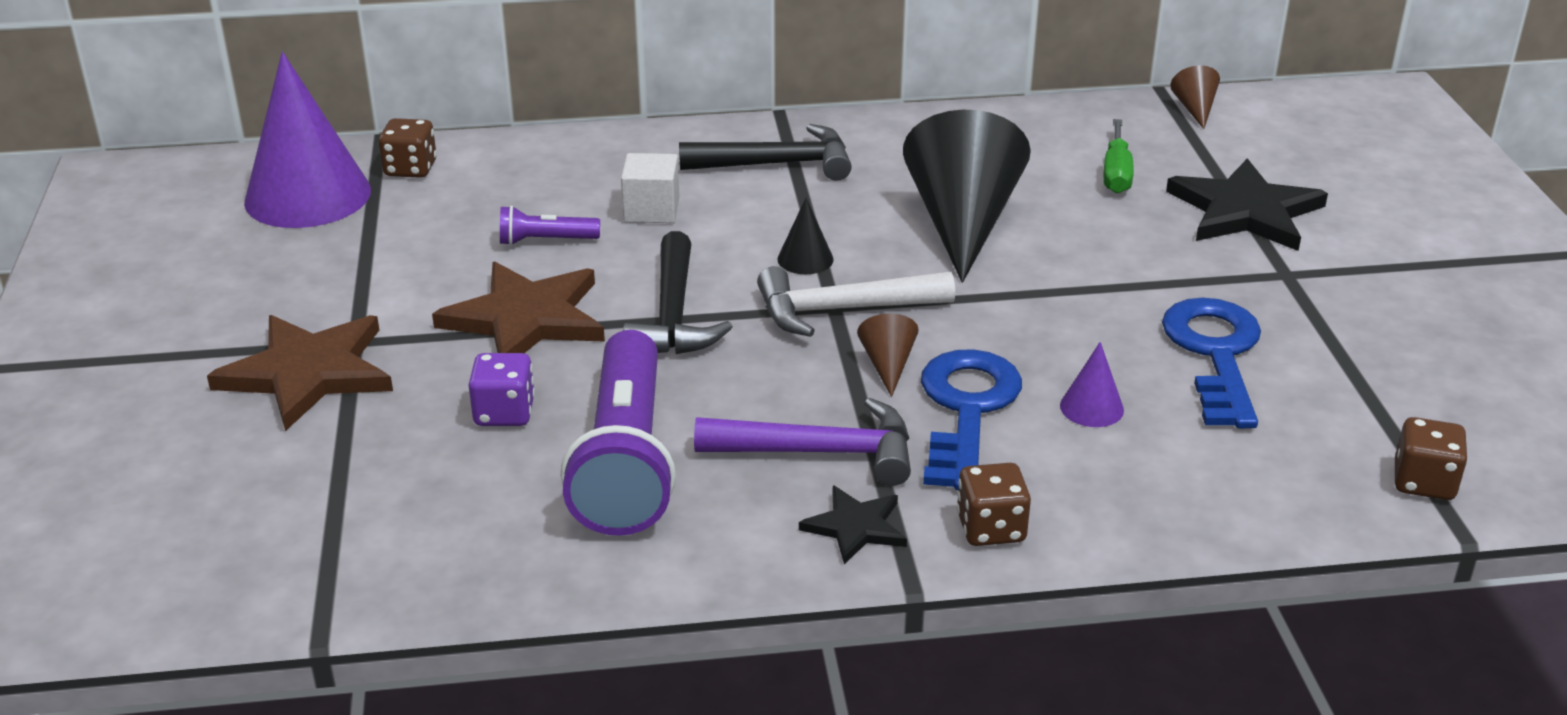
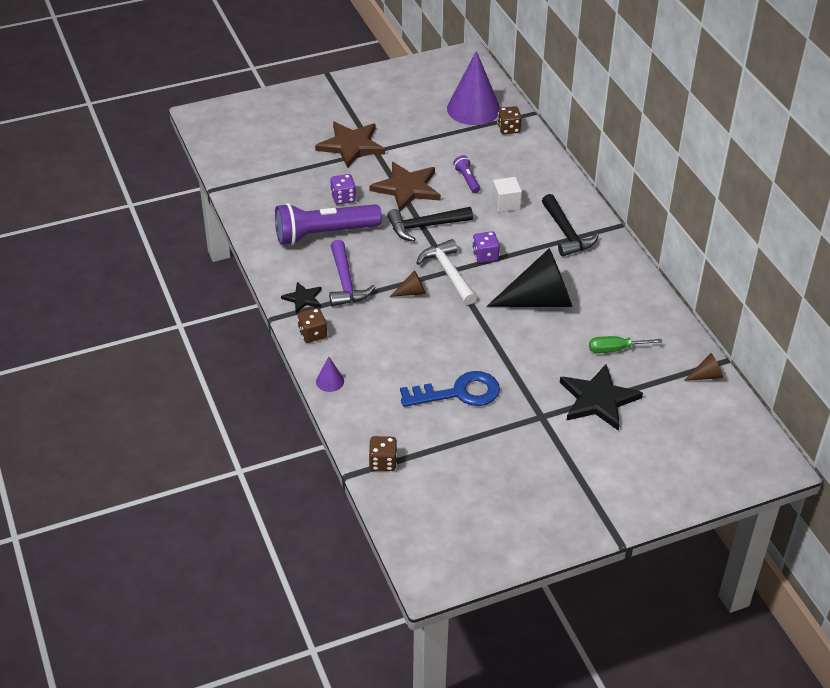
camera: 75 degrees right, 10 degrees up
black cone [777,198,834,274] -> purple dice [472,231,500,263]
blue key [921,349,1022,491] -> none
purple cone [1060,342,1124,427] -> purple cone moved to [316,357,344,392]

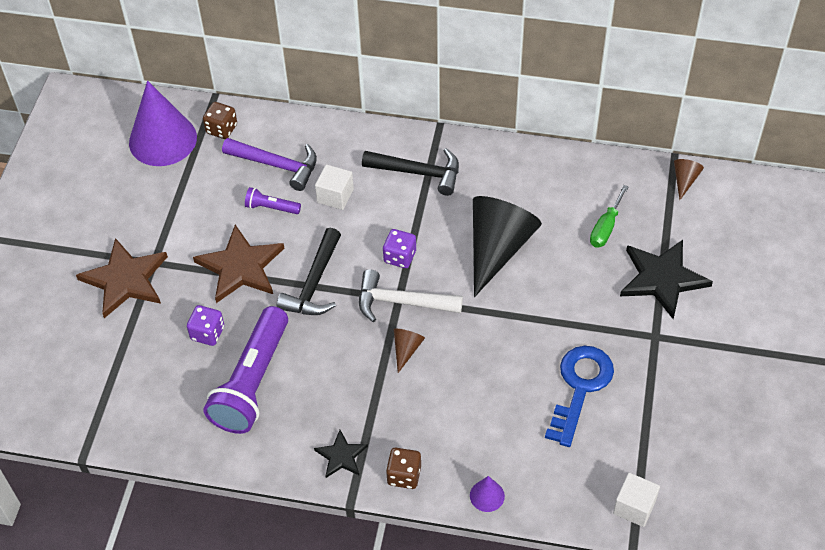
camera: 55 degrees left, 10 degrees up
purple hammer [329,240,376,306] -> purple hammer moved to [222,138,317,191]
brown dice [369,436,397,471] -> white cube [613,473,660,527]

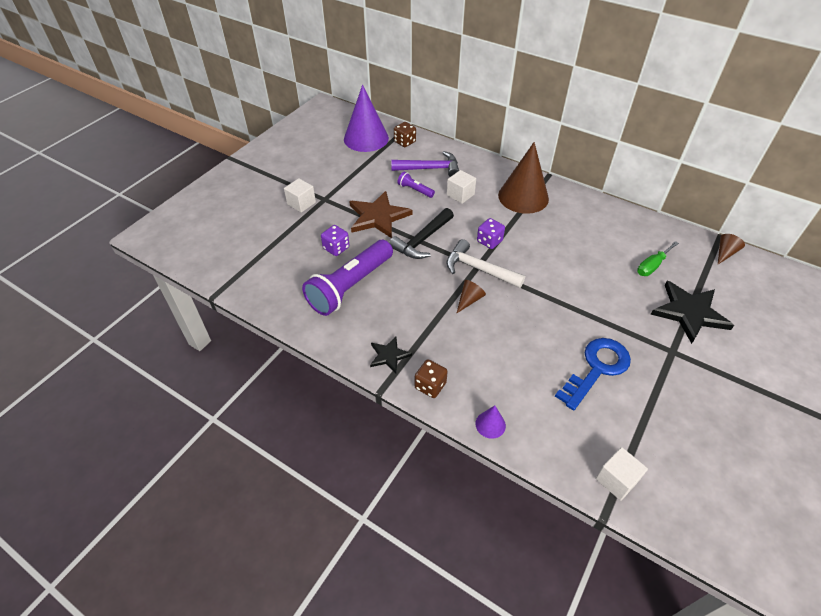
camera: 20 degrees right, 5 degrees down
brown star [76,238,168,318] -> white cube [284,178,316,213]
purple hammer [222,138,317,191] -> purple hammer turned 45 degrees counterclockwise [391,151,459,177]
black hammer [362,148,459,196] -> brown cone [498,142,549,214]
black cone [473,196,542,297] -> none

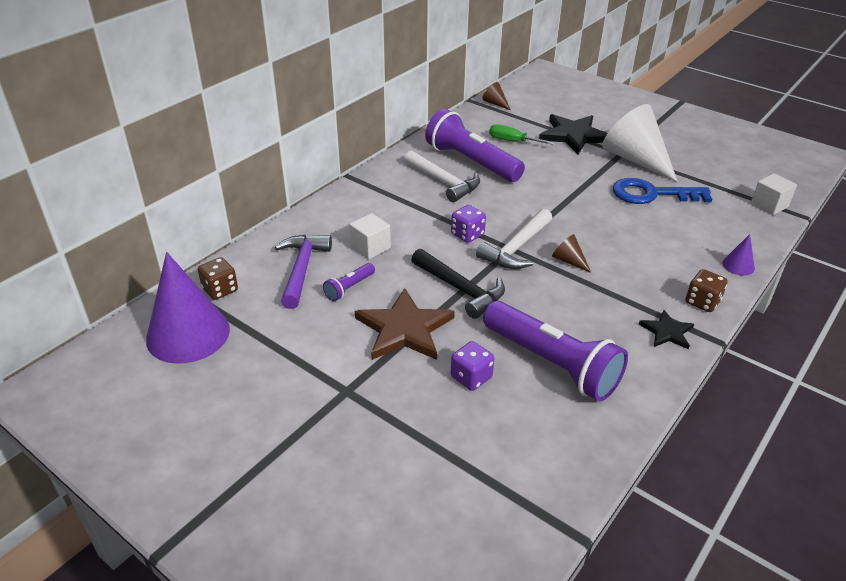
camera: 85 degrees left, 10 degrees down
white cube [284,178,316,213] -> none
brown cone [498,142,549,214] -> none
blue key [555,338,631,411] -> blue key turned 45 degrees counterclockwise [613,178,712,204]
green screwdriver [637,241,679,276] -> green screwdriver turned 150 degrees clockwise [489,124,554,145]
none -> white hammer [404,151,480,202]
none -> purple flashlight [425,109,525,182]
none -> white cone [602,104,678,182]

